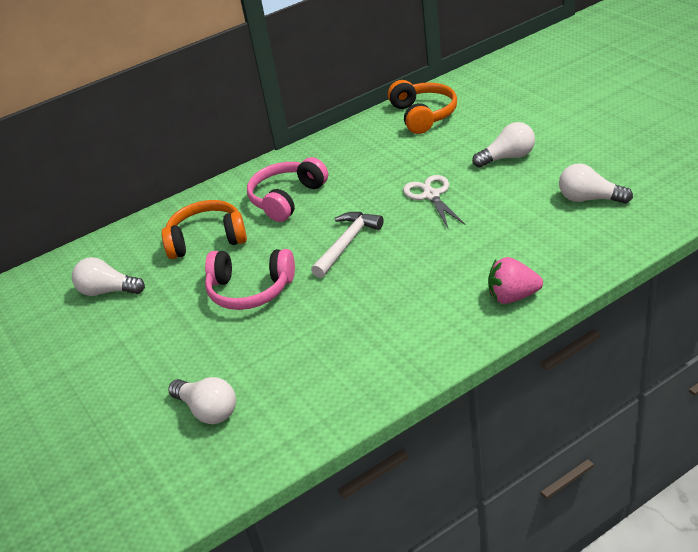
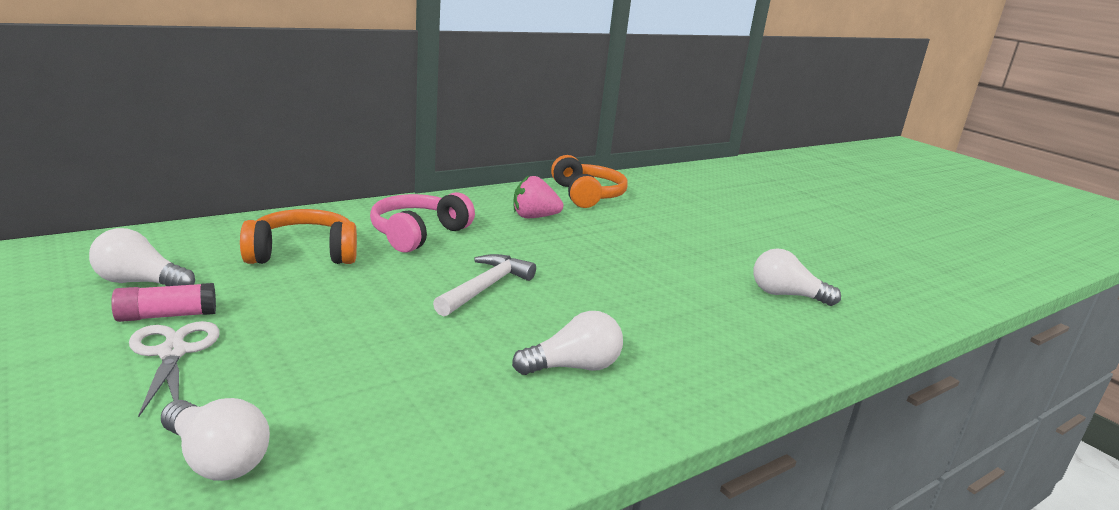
camera: 10 degrees left, 15 degrees down
pink headphones [205,249,295,310] -> none
white scissors [403,175,465,228] -> white scissors moved to [129,321,219,418]
white light bulb [472,122,535,168] -> white light bulb moved to [512,311,623,375]
pink strawberry [488,257,543,304] -> pink strawberry moved to [513,176,563,218]
none -> pink glue stick [111,283,216,322]

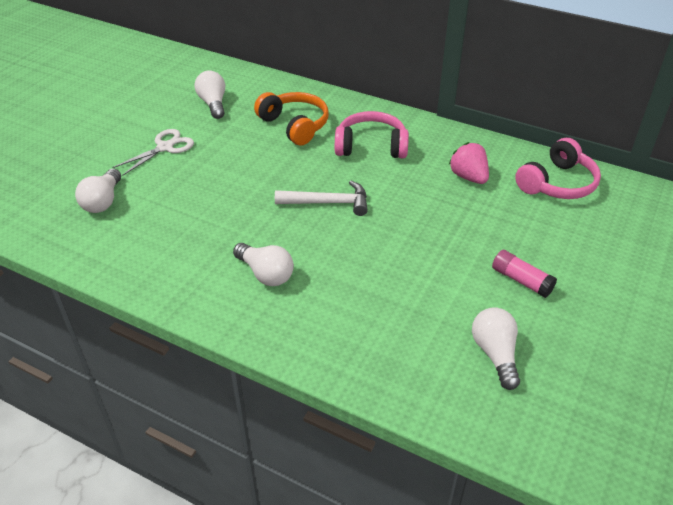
camera: 65 degrees right, 20 degrees up
pink glue stick [111,283,216,322] -> pink glue stick moved to [492,250,557,298]
orange headphones [551,155,628,208] -> pink headphones [515,138,601,199]

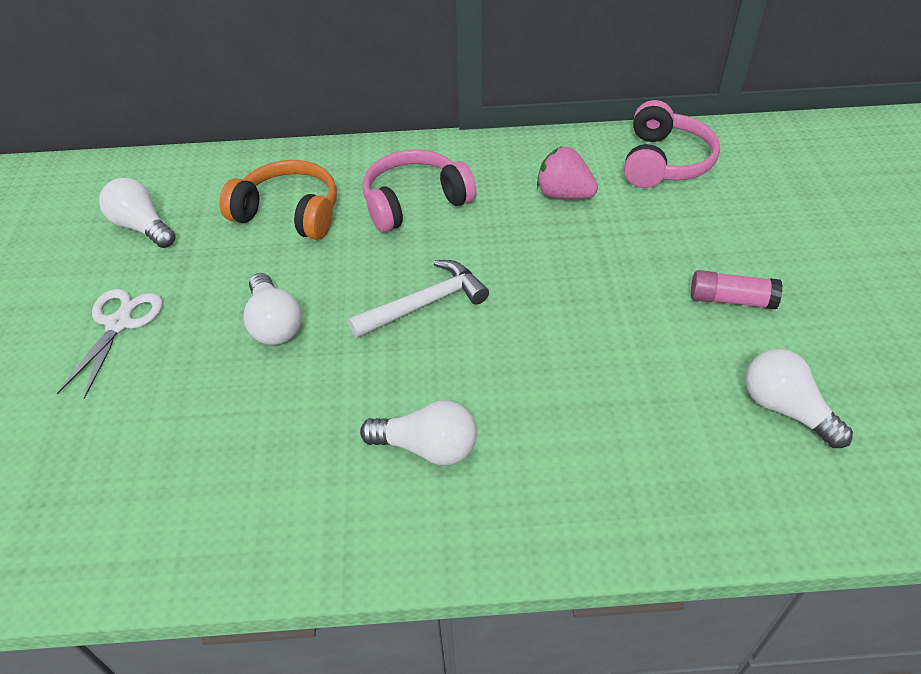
camera: 30 degrees left, 5 degrees up
white light bulb [75,169,121,213] -> white light bulb moved to [243,273,302,345]

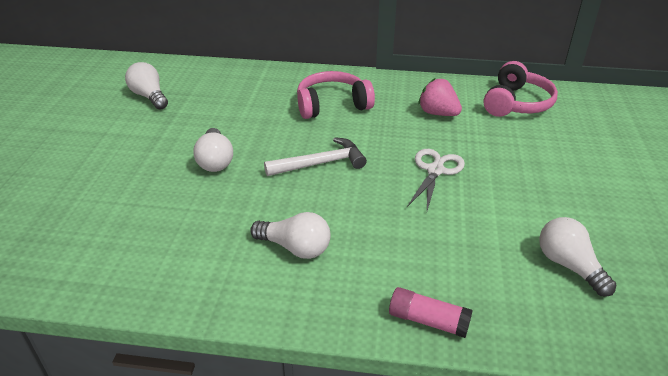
camera: 10 degrees right, 10 degrees down
white scissors [57,289,163,399] -> white scissors moved to [407,149,465,211]
orange headphones [219,160,337,240] -> none
pink glue stick [691,270,783,309] -> pink glue stick moved to [389,287,473,338]

